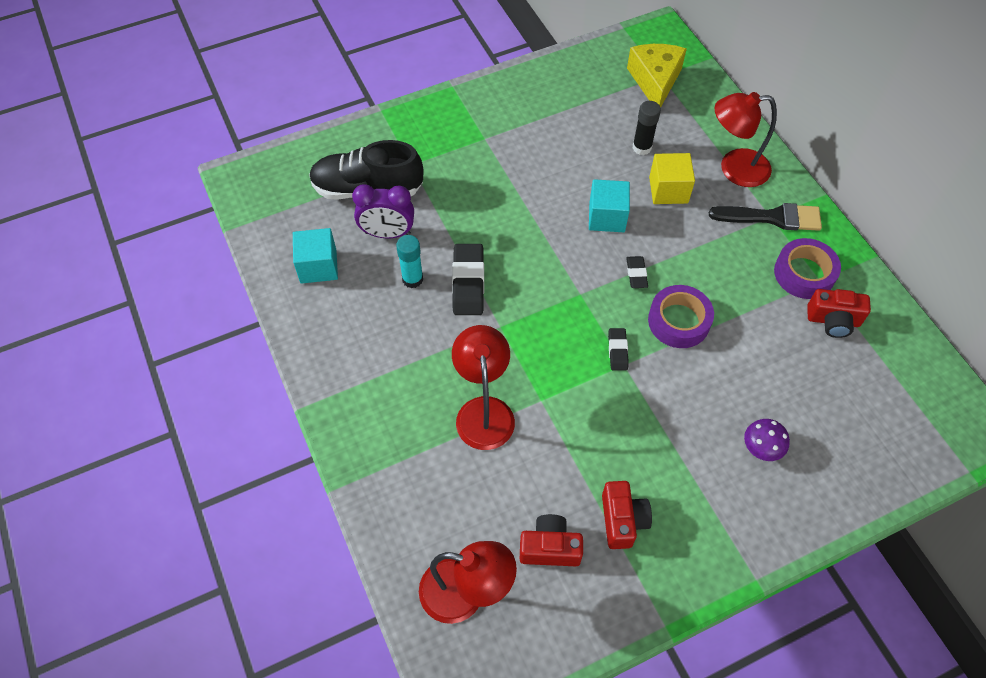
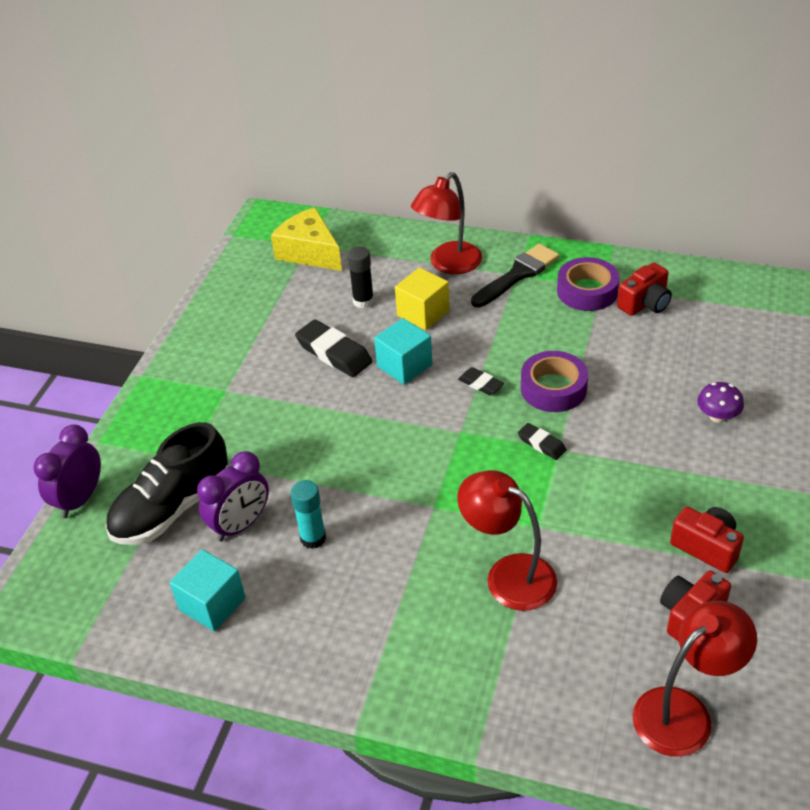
camera: 45 degrees left, 15 degrees down
black eraser [452,244,484,315] -> black eraser moved to [295,319,372,377]
none -> purple clock [34,424,101,518]

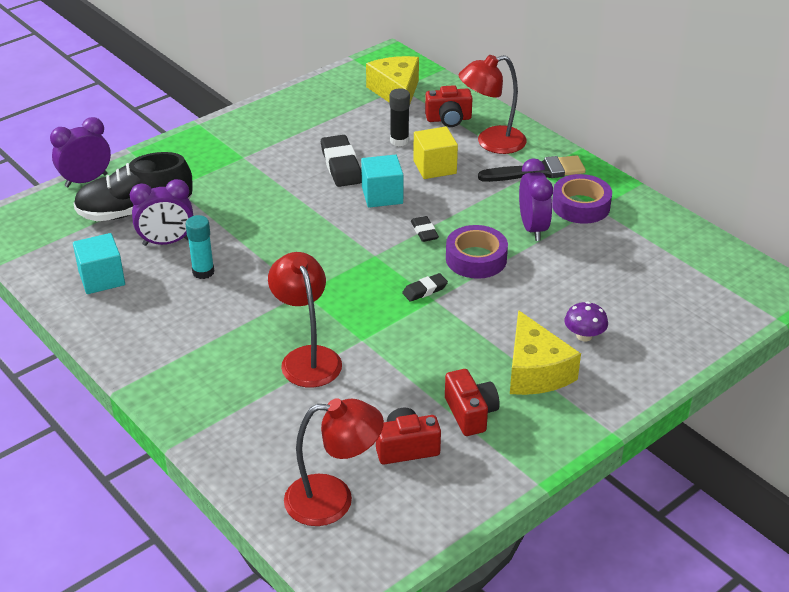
camera: 30 degrees right, 5 degrees down
black eraser [518,423,567,460] -> black eraser turned 75 degrees clockwise [402,273,448,302]
red camera [617,263,672,316] -> red camera moved to [425,85,473,127]
none -> yellow cheese [510,310,581,395]
none -> purple clock [519,159,553,241]

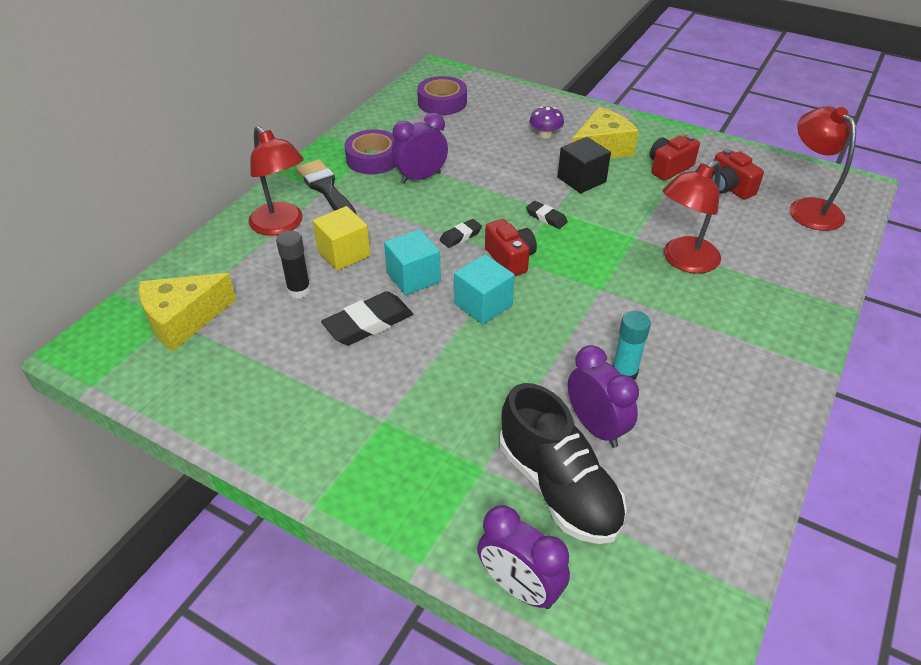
camera: 110 degrees left, 5 degrees up
turquoise cube [73,233,125,294] -> turquoise cube moved to [454,254,515,325]
red camera [425,85,473,127] -> red camera moved to [485,219,537,276]
purple tape [446,225,508,279] -> purple tape moved to [417,76,467,115]
none -> black cube [558,137,611,193]

